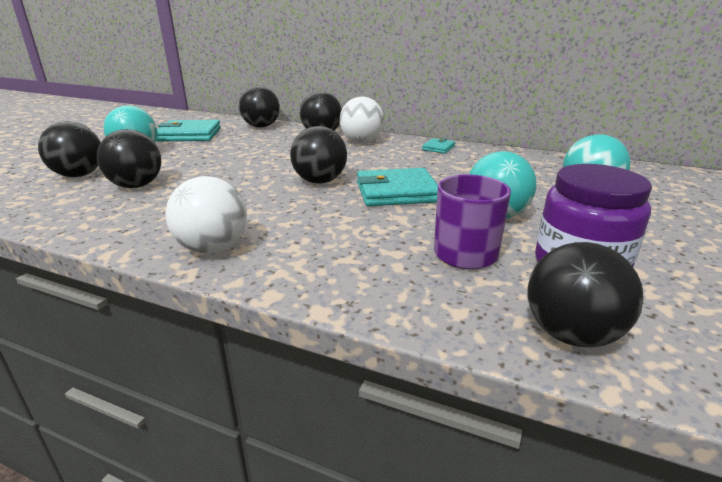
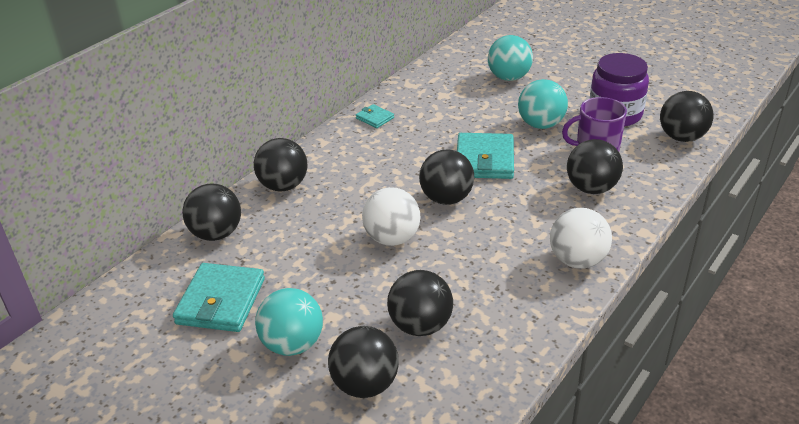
camera: 75 degrees left, 10 degrees up
white ball [340,97,384,143] -> white ball moved to [362,187,421,246]
none -> black ball [567,139,623,194]

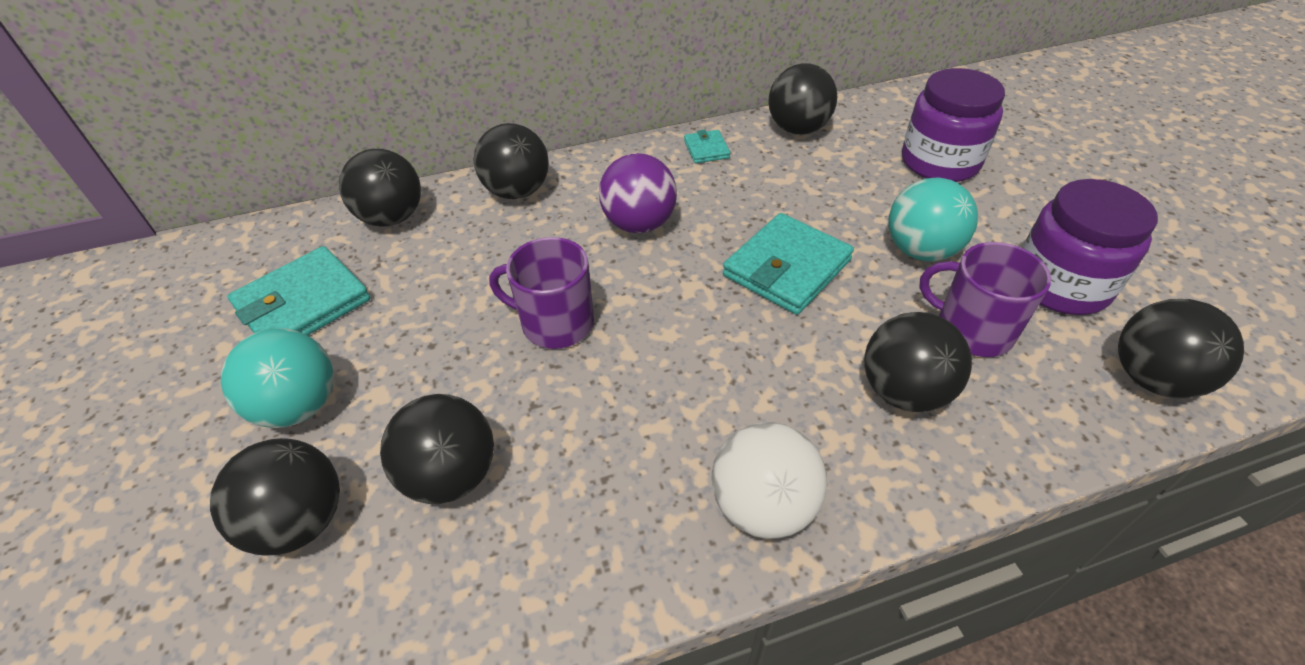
camera: 35 degrees right, 10 degrees up
white ball [362,187,421,246] -> purple mug [489,237,594,349]
black ball [419,149,474,205] -> black ball moved to [768,63,837,134]
turquoise ball [488,35,533,81] -> purple jar [902,68,1005,182]
none -> purple ball [599,153,677,233]

